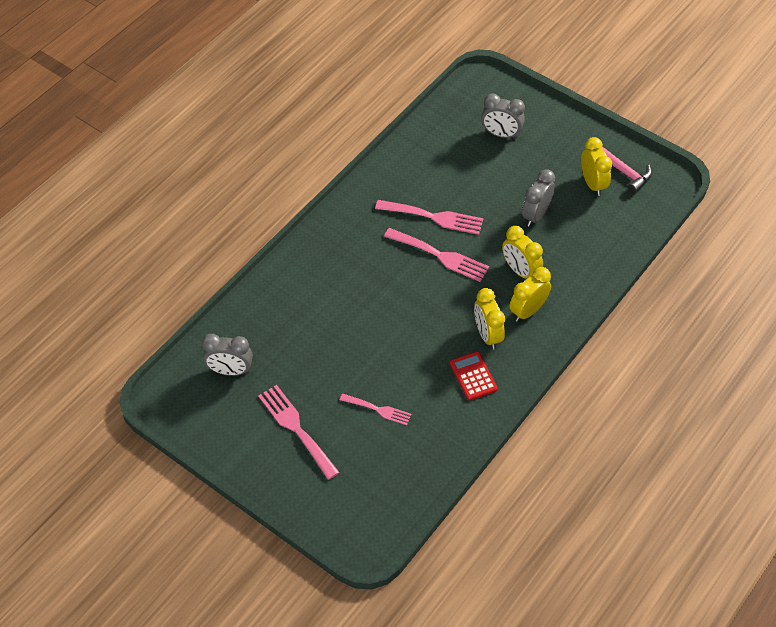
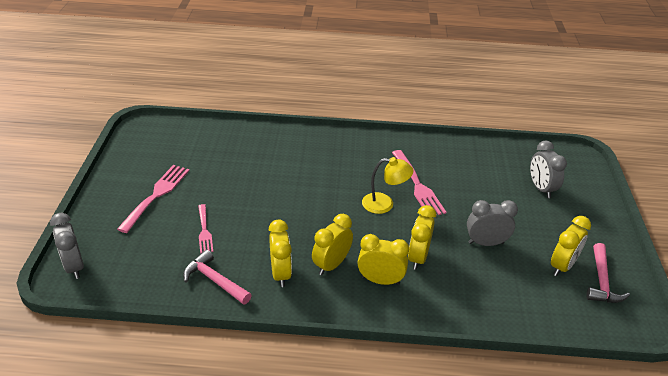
camera: 55 degrees right, 15 degrees down
grey clock [202,334,253,376] -> grey clock moved to [50,213,84,279]
pink fork [384,228,489,282] -> yellow lamp [362,157,414,214]
red calculator [450,352,497,400] -> yellow clock [269,220,292,287]
none -> pink hammer [183,250,252,305]

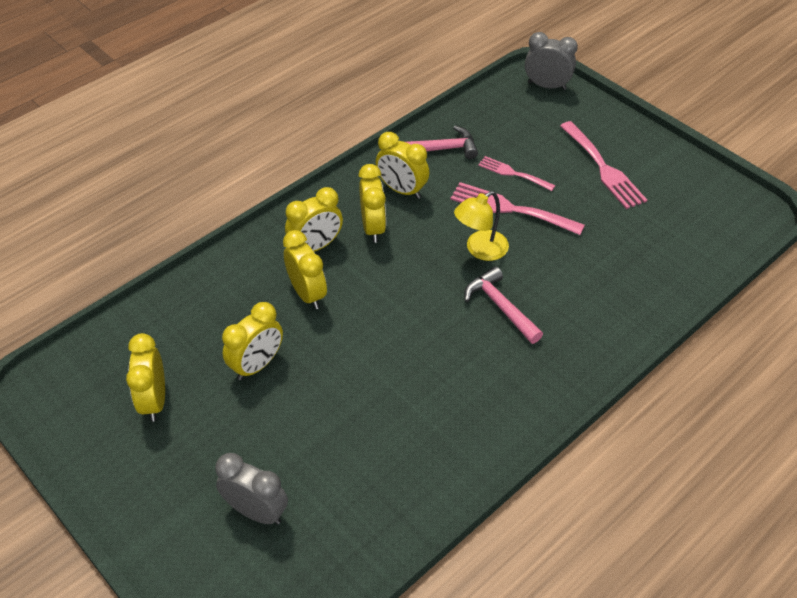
camera: 135 degrees right, 10 degrees up
yellow lamp [362,157,414,214] -> yellow lamp moved to [454,191,509,261]
pink fork [392,150,446,215] -> pink fork moved to [450,182,585,235]
grey clock [467,200,518,246] -> yellow clock [222,302,283,380]
pink hammer [586,243,630,303] -> pink hammer moved to [464,266,543,344]

